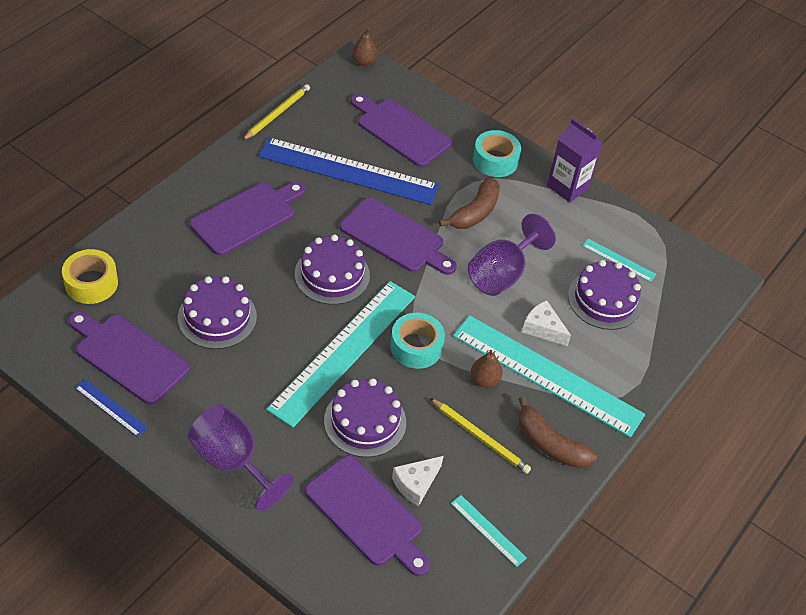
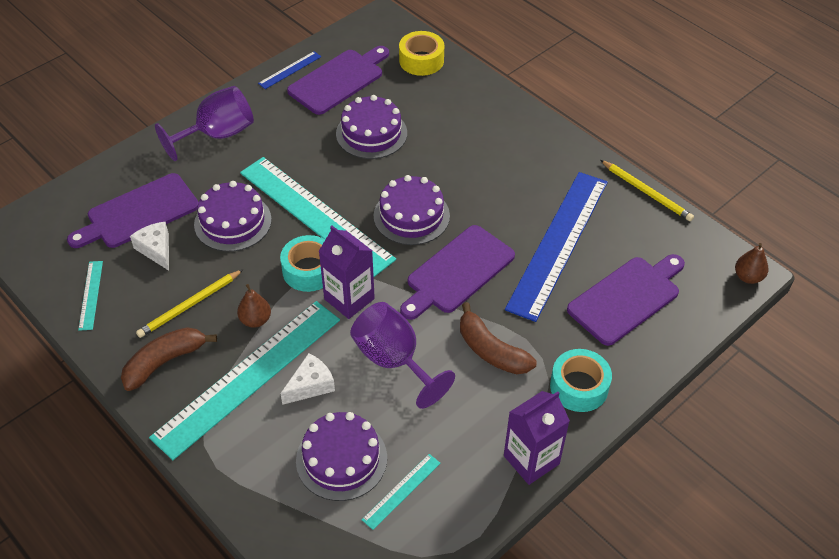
camera: 105 degrees right, 0 degrees up
purple cutting board [190,182,305,256] -> none
turquoise ruler [451,495,527,567] -> turquoise ruler turned 60 degrees counterclockwise [78,261,103,331]
none -> purple carton [319,226,375,319]

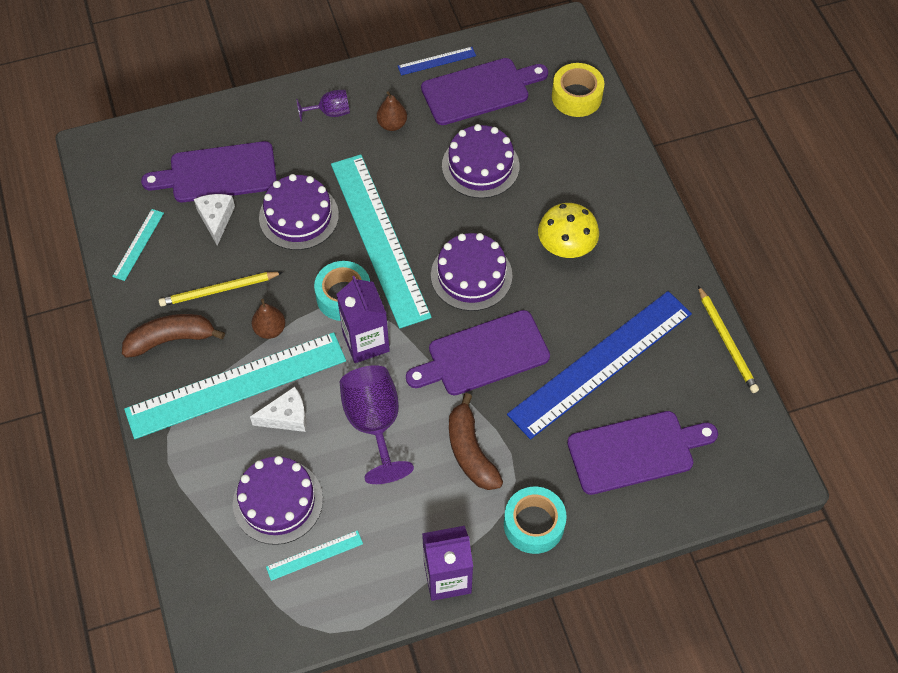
camera: 25 degrees right, 10 degrees up
purple goblet [155,86,254,161] -> purple goblet [296,90,350,122], size x0.54
brown pear [735,243,768,284] -> brown pear moved to [377,91,407,131]
none -> yellow mushroom [538,203,599,258]

